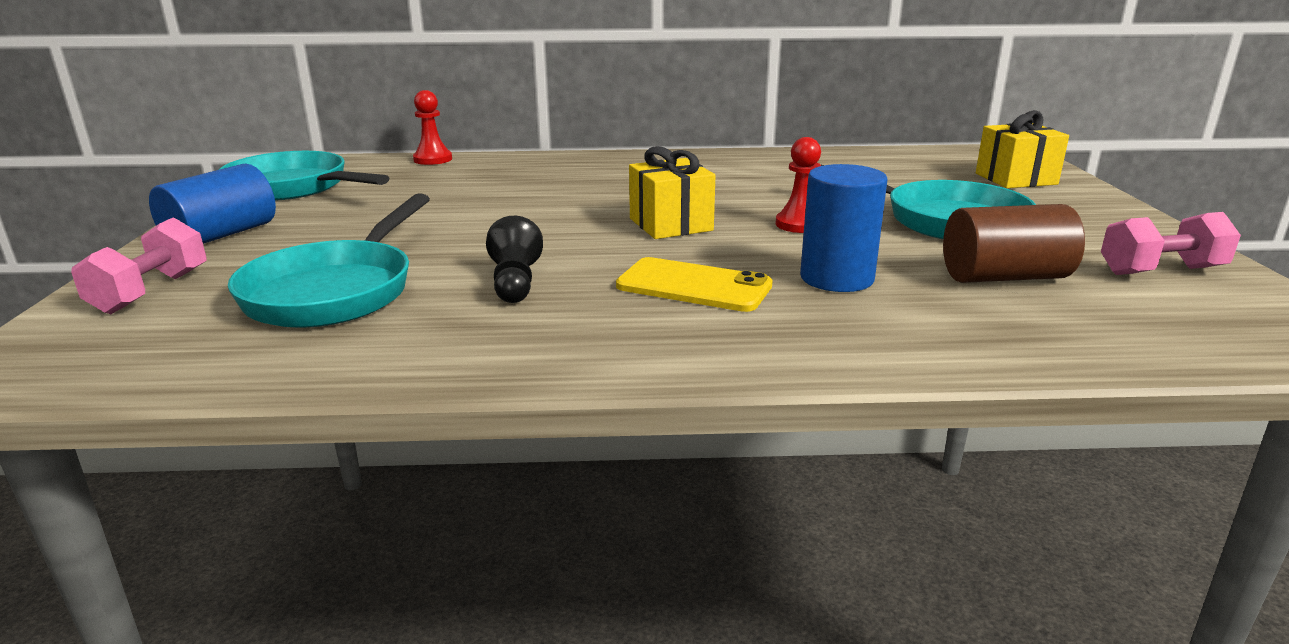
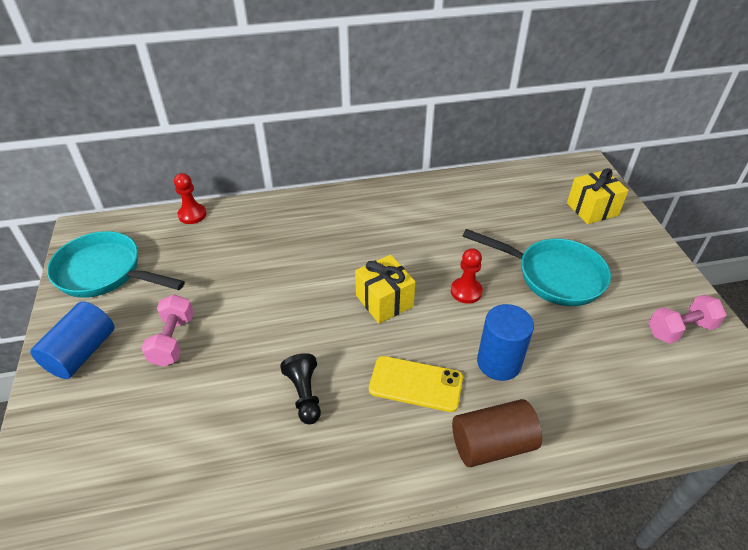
camera: 10 degrees left, 20 degrees up
pink dumbbell [71,218,207,314] -> pink dumbbell moved to [141,294,194,367]
turquoise pan [228,193,430,328] -> none
brown cylinder [943,204,1085,283] -> brown cylinder moved to [452,399,542,467]

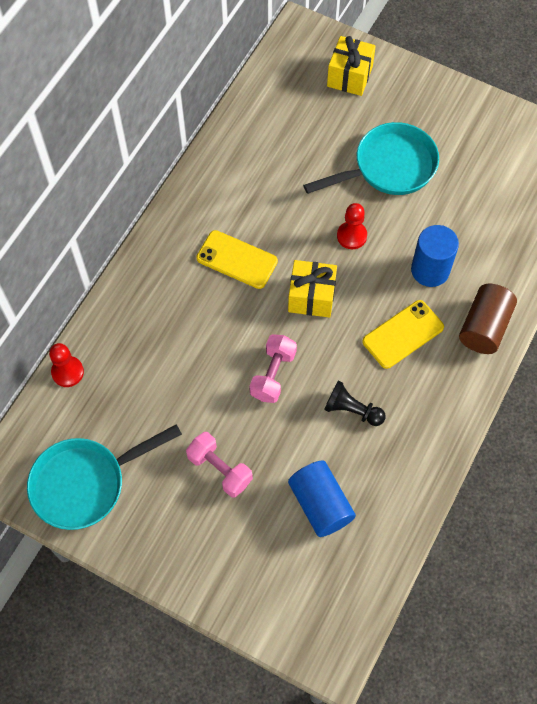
camera: 50 degrees left, 20 degrees up
blue cylinder [30,301,114,379] -> blue cylinder moved to [288,460,356,537]
pink dumbbell [649,295,727,344] -> pink dumbbell moved to [249,334,297,403]
none -> yellow phone [196,230,278,289]

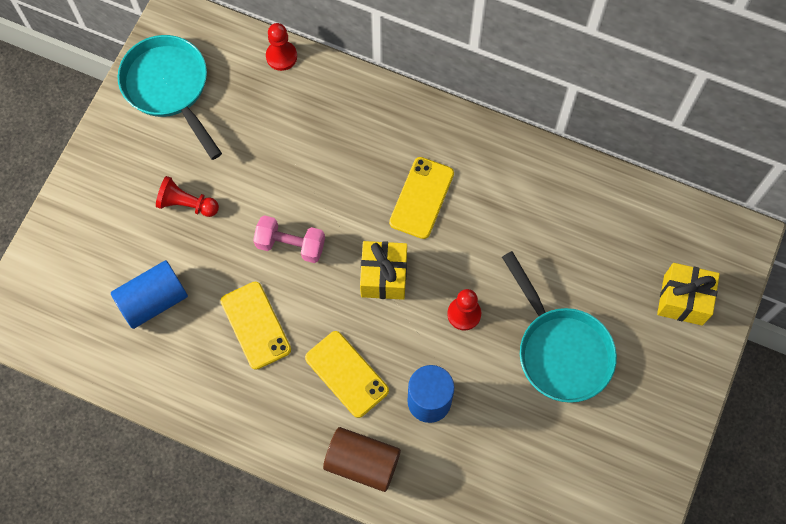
camera: 85 degrees right, 5 degrees up
pink dumbbell [186,432,253,497] -> red pawn [156,176,219,217]
black pawn [324,380,386,426] -> yellow phone [221,282,291,370]

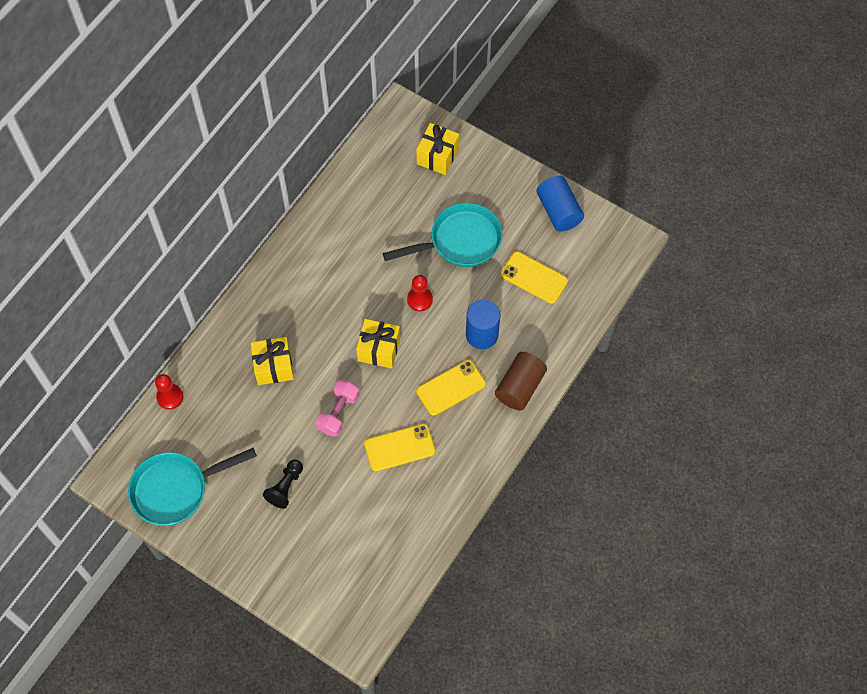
camera: 80 degrees left, 5 degrees down
blue cylinder [111,260,188,329] -> blue cylinder moved to [537,176,584,232]
red pawn [156,176,219,217] -> black pawn [263,460,303,509]
yellow phone [389,157,454,239] -> yellow phone moved to [500,251,568,304]
none -> yellow gift [251,337,294,385]

